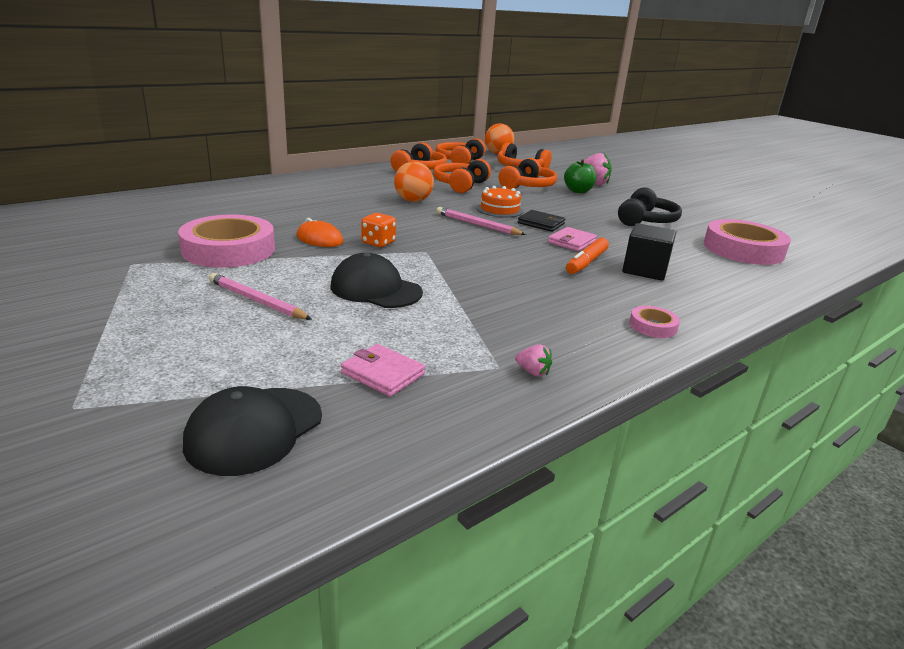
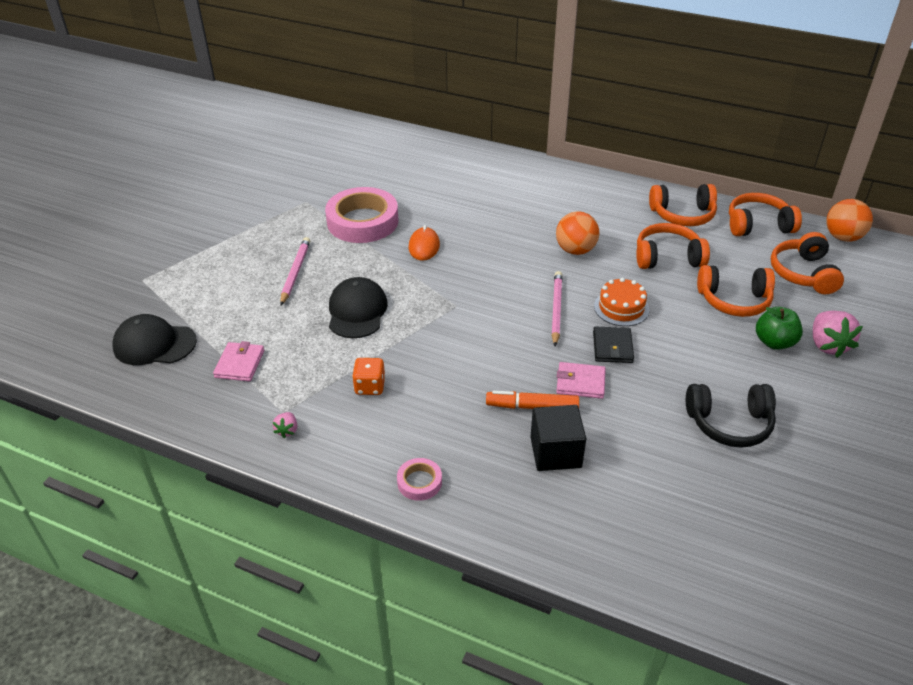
camera: 65 degrees right, 15 degrees up
orange dice [361,213,396,247] -> orange dice moved to [352,358,385,395]
pink tape [704,219,791,265] -> none

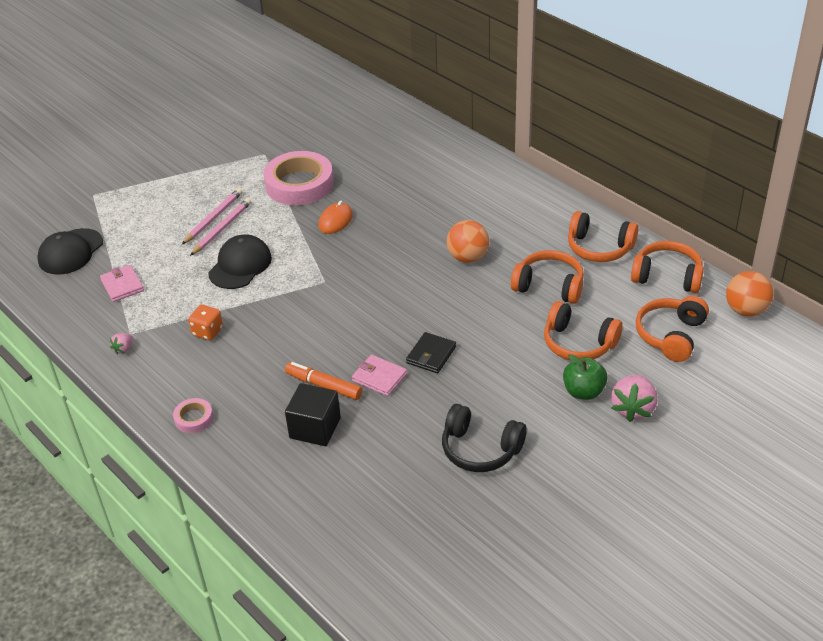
camera: 25 degrees right, 0 degrees up
black cap [113,314,197,365] -> black cap turned 90 degrees counterclockwise [37,228,103,275]
pink wallet [213,341,264,381] -> pink wallet turned 60 degrees counterclockwise [100,265,144,302]
pink pencil [551,271,562,346] -> pink pencil moved to [190,198,251,256]
orange cake [594,277,649,326] -> none

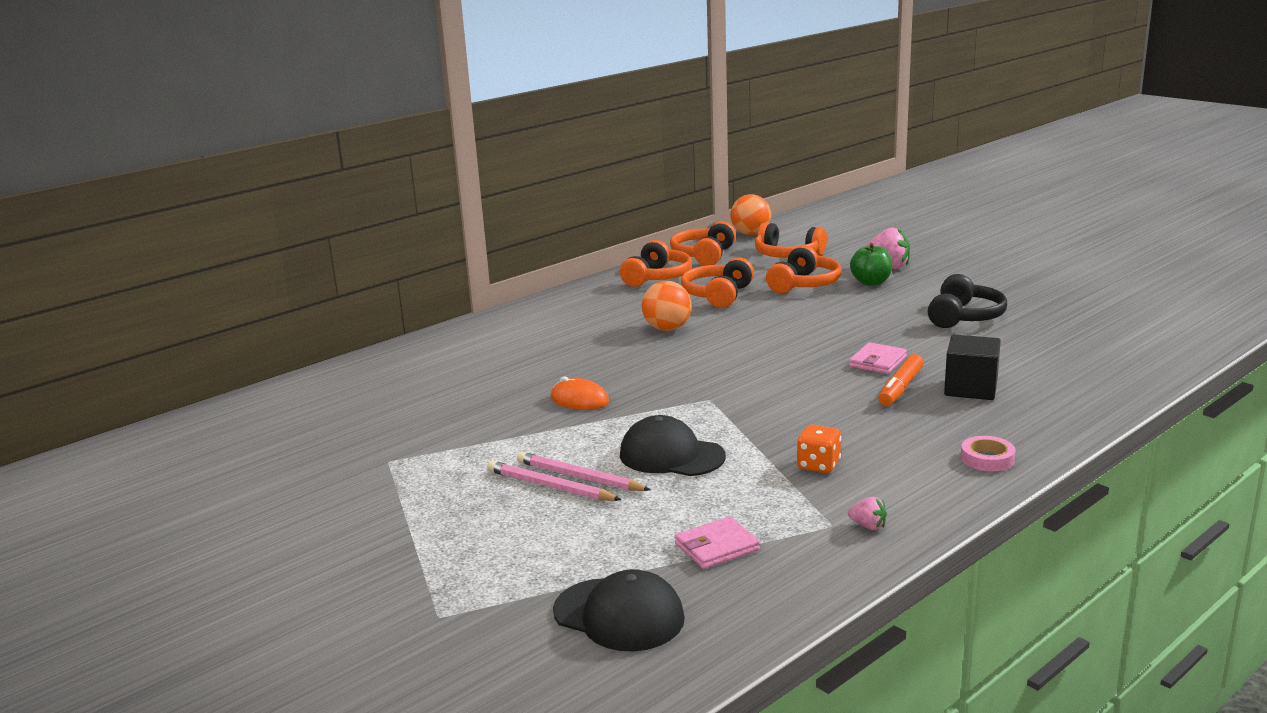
camera: 90 degrees left, 20 degrees down
pink tape [263,151,334,205] -> none
black wallet [406,332,456,373] -> none

